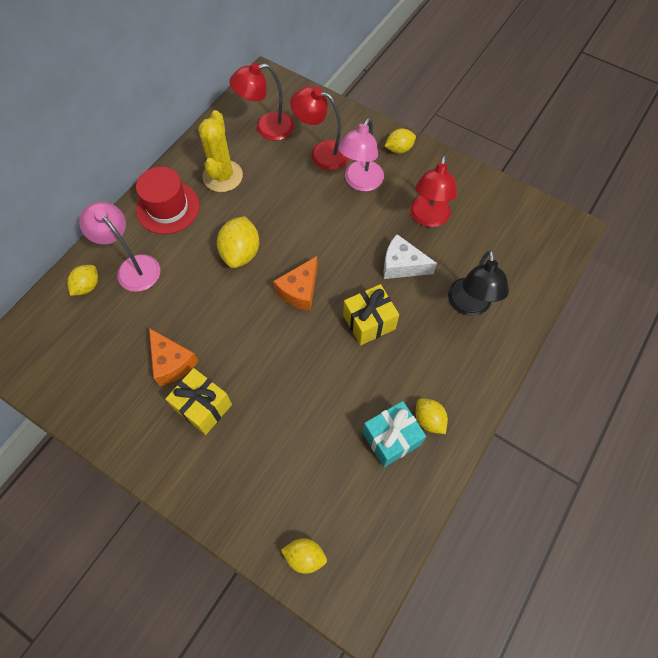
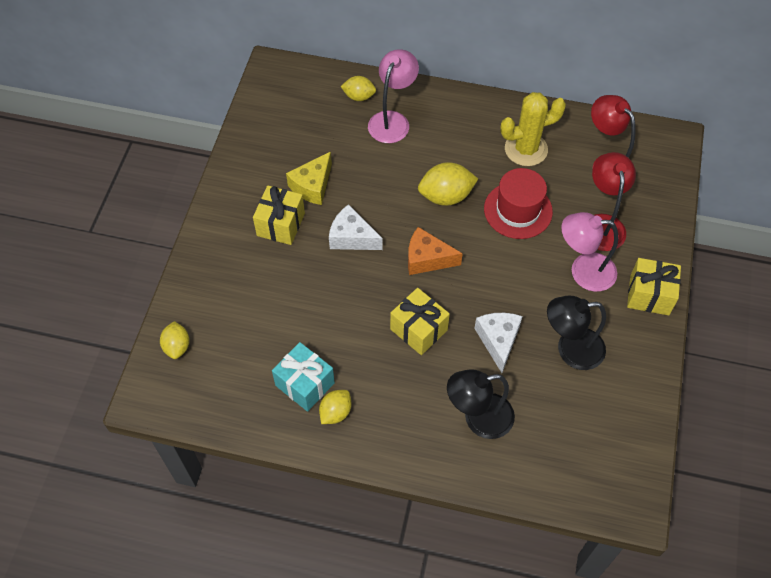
camera: 70 degrees right, 5 degrees down
red hat [136,167,200,234] -> red hat moved to [484,168,553,239]
orange cheese [149,328,199,386] -> yellow cheese [286,152,332,205]
yellow lemon [385,129,416,154] -> yellow gift [627,258,681,315]
red lamp [410,155,457,227] -> black lamp [547,296,606,370]
none -> white cheese [329,204,383,250]

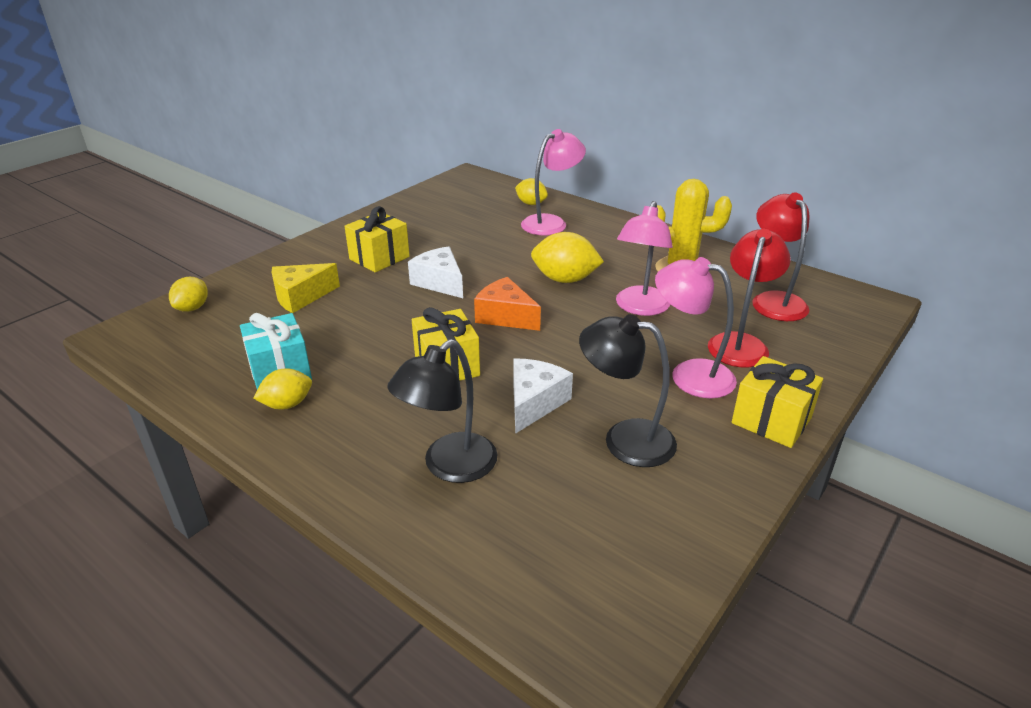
camera: 25 degrees right, 25 degrees down
yellow cheese [286,152,332,205] -> yellow cheese moved to [271,263,340,313]
black lamp [447,369,515,439] -> black lamp turned 60 degrees counterclockwise [387,339,498,483]
red hat [484,168,553,239] -> pink lamp [616,201,673,316]

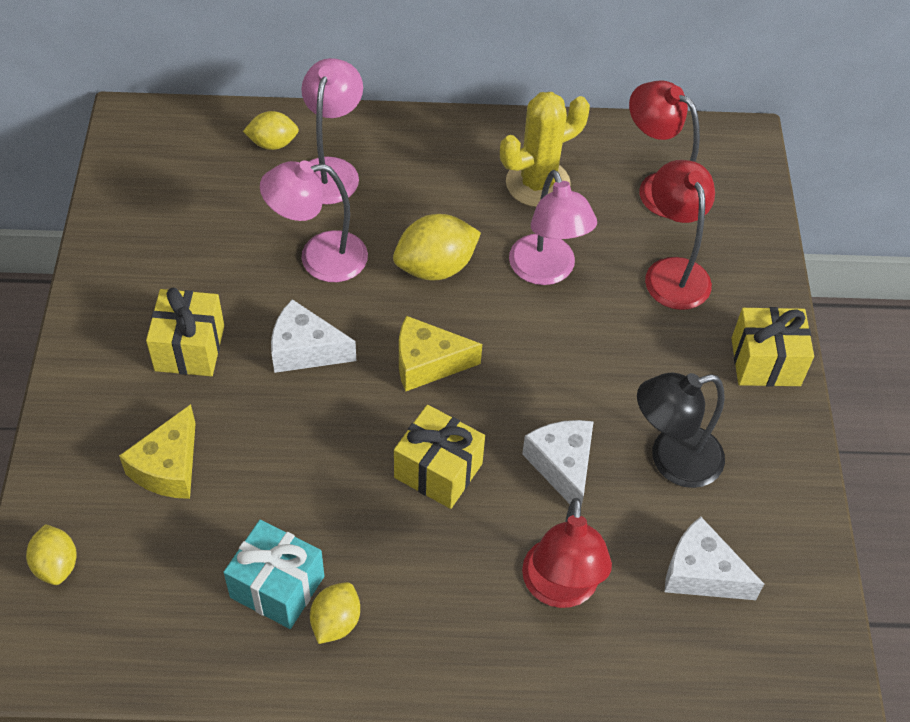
camera: 40 degrees left, 20 degrees up
black lamp [387,339,498,483] -> red lamp [522,498,612,608]
orange cheese [474,277,541,331] -> yellow cheese [399,316,482,391]
pink lamp [655,257,737,399] -> pink lamp moved to [260,160,368,282]
none -> white cheese [665,517,764,600]

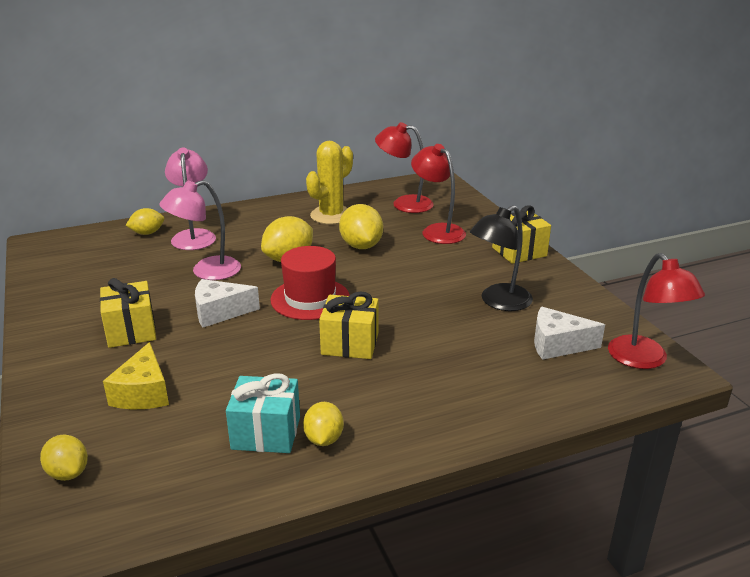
camera: 20 degrees left, 25 degrees down
yellow cheese [399,316,482,391] -> red hat [270,246,349,320]
pink lamp [509,170,597,285] -> yellow lemon [339,204,383,249]
white cheese [522,420,594,506] -> none
red lamp [522,498,612,608] -> red lamp moved to [608,253,705,369]

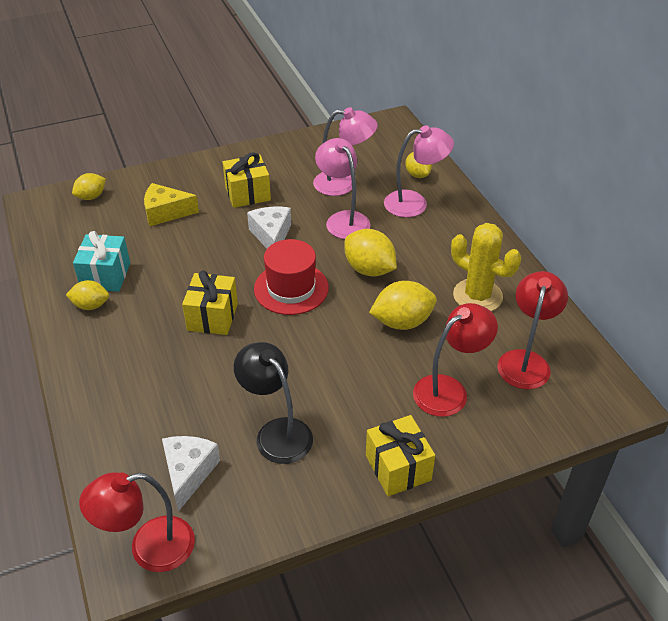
camera: 90 degrees right, 15 degrees up
none -> pink lamp [313,107,378,196]

